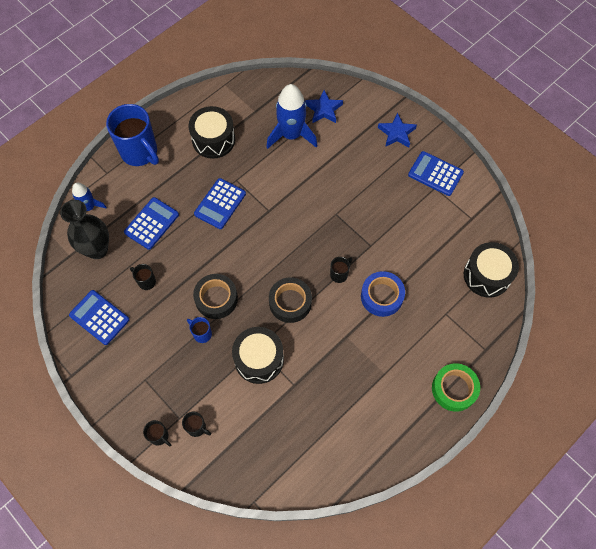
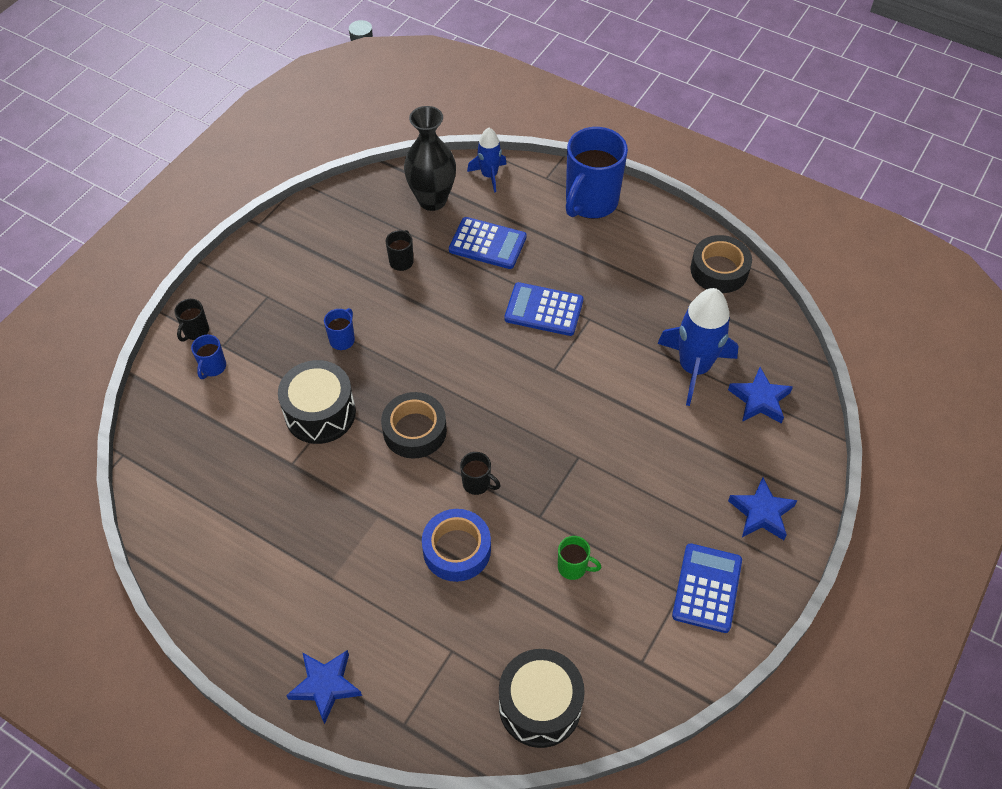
camera: 75 degrees right, 10 degrees down
blue calculator [69,290,130,345] -> none
black mug [182,412,211,437] -> blue mug [191,335,226,379]
black drum [188,106,235,159] -> none
black tape [193,274,238,319] -> black tape moved to [690,235,752,293]
green tape [432,363,480,412] -> blue star [286,650,362,724]
none -> green mug [558,536,601,580]

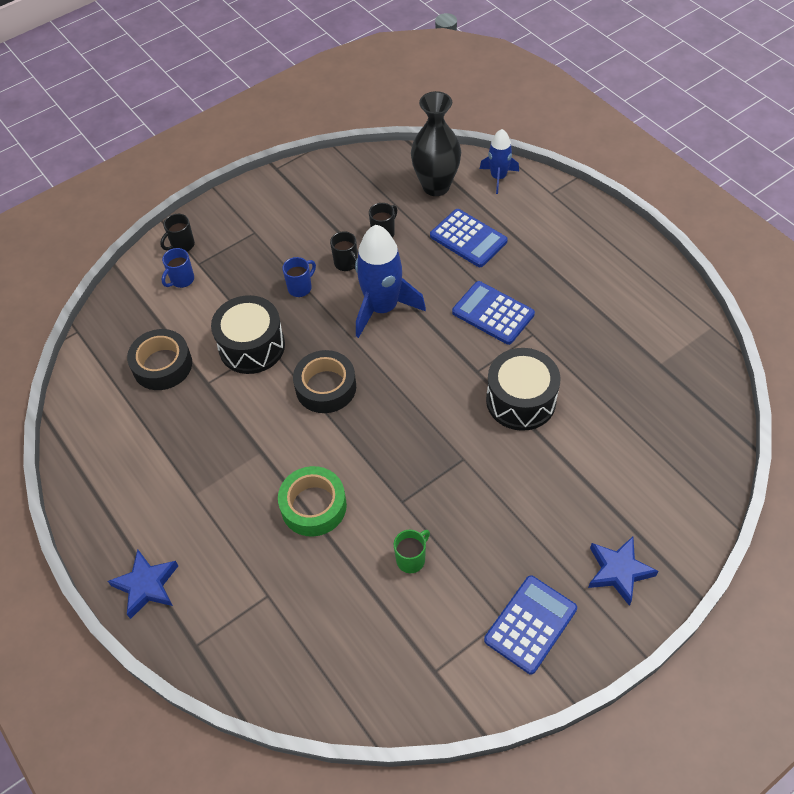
camera: 25 degrees right, 0 degrees up
blue tape [422,509,491,582] -> green tape [278,466,347,537]
black mug [460,452,501,495] -> black mug moved to [330,231,357,271]
black drum [499,649,585,748] -> black drum moved to [486,348,561,431]
green mug [558,536,601,580] -> green mug turned 90 degrees counterclockwise [394,530,430,573]
blue mug [566,127,628,219] -> none
blue rocket [657,288,739,406] -> blue rocket moved to [355,225,426,338]
black tape [690,235,752,293] -> black tape moved to [127,329,192,390]
blue star [728,367,793,424] -> none

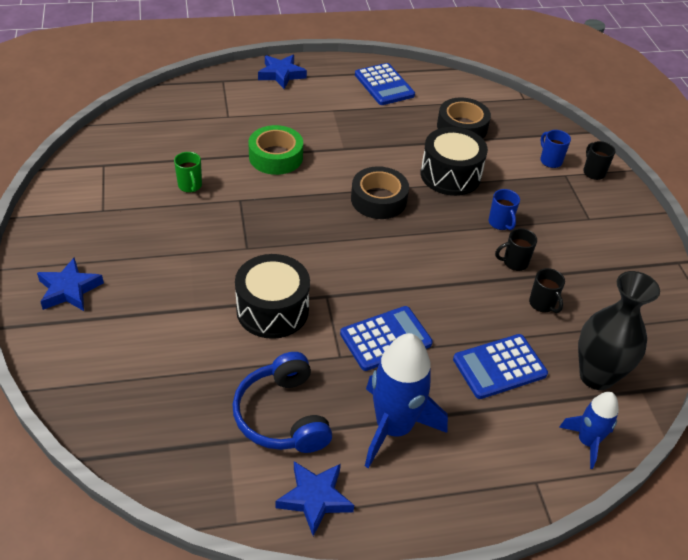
camera: 110 degrees right, 10 degrees down
blue rocket [355,225,426,338] -> blue rocket moved to [365,333,448,468]
blue calculator [484,576,577,674] -> blue calculator moved to [355,63,415,105]
none -> blue headphones [232,352,332,453]
none -> blue star [276,461,354,536]

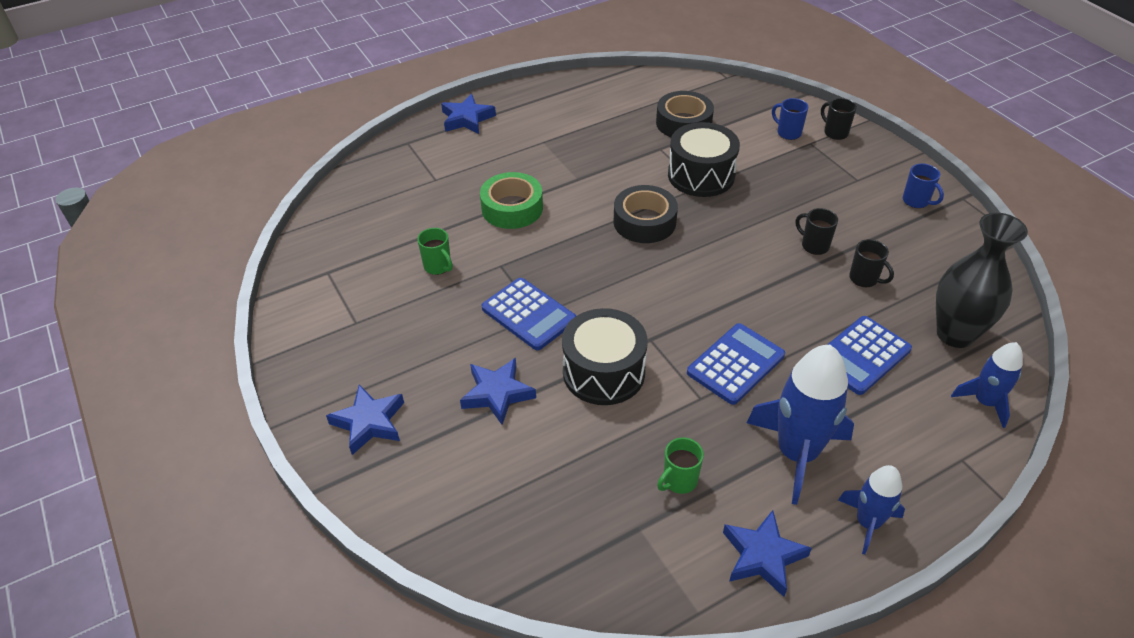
camera: 15 degrees left, 0 degrees up
blue headphones [232,352,332,453] -> green mug [657,438,704,494]
blue calculator [355,63,415,105] -> blue calculator moved to [482,278,576,350]
blue mug [489,189,520,230] -> blue mug moved to [903,163,944,208]
black mug [495,228,537,271] -> black mug turned 75 degrees clockwise [796,208,838,255]
none -> blue star [460,358,536,425]
none -> blue rocket [838,465,905,555]

